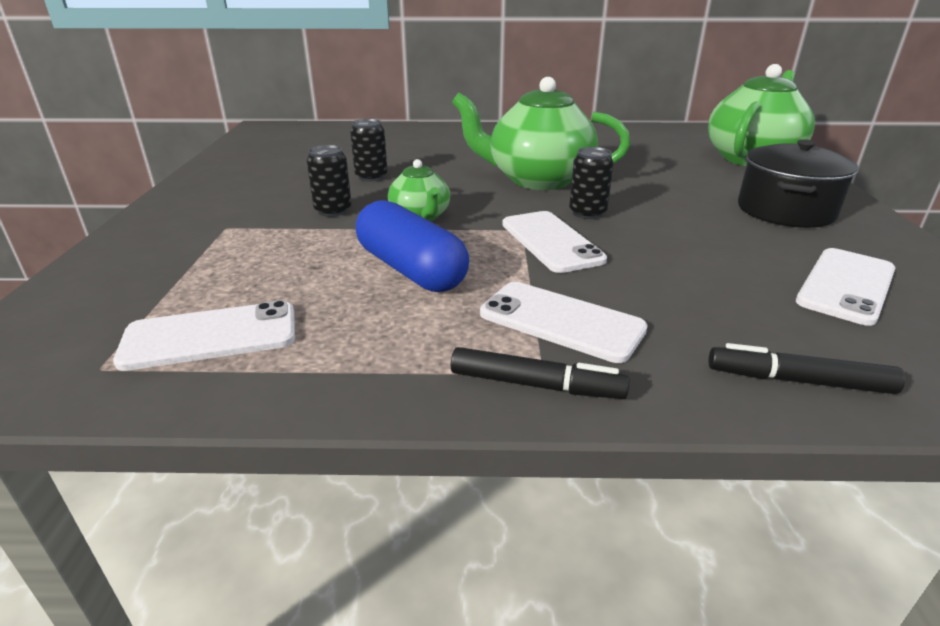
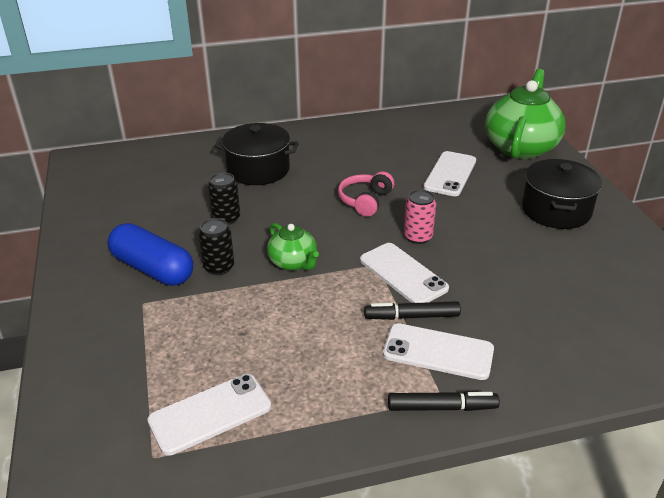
camera: 15 degrees left, 5 degrees up
blue capsule [356,200,469,292] -> blue capsule moved to [108,223,193,286]
green teapot [451,77,630,190] -> pink headphones [338,171,394,217]
black can [569,147,614,219] -> pink can [404,190,436,244]
black marker [708,343,905,394] -> black marker moved to [364,301,461,320]
white phone [796,248,895,326] -> white phone moved to [423,151,476,196]
none -> black pot [214,123,299,185]

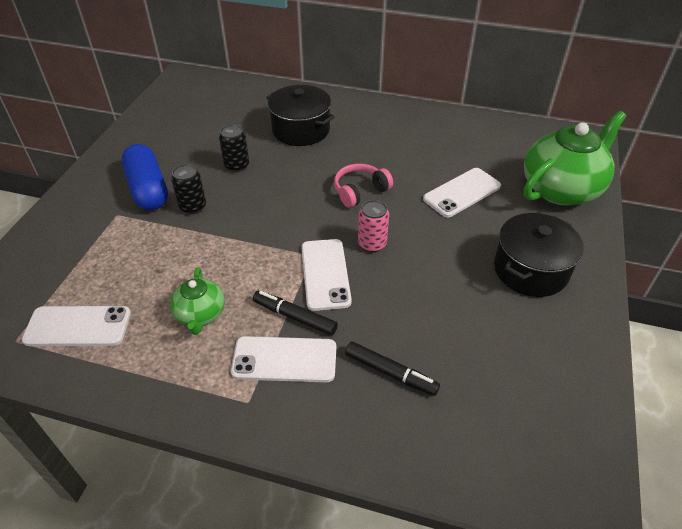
camera: 30 degrees right, 10 degrees up
green teapot [267,223,319,271] -> green teapot moved to [170,267,225,335]
white phone [383,323,494,380] -> white phone turned 45 degrees counterclockwise [231,336,336,382]
black marker [388,391,500,411] -> black marker moved to [345,341,440,396]

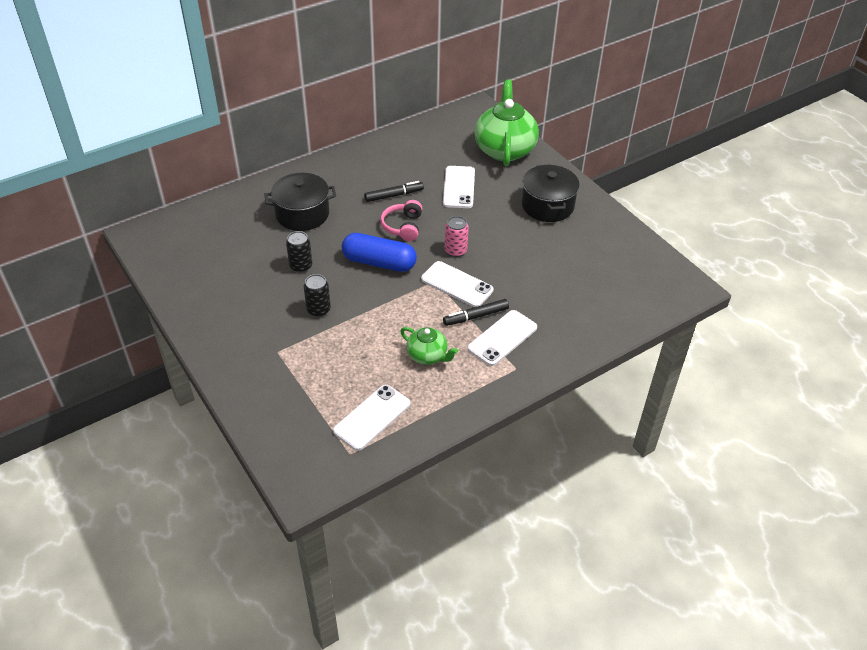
camera: 50 degrees left, 0 degrees up
blue capsule [122,144,168,210] -> blue capsule moved to [342,233,417,272]
black marker [345,341,440,396] -> black marker moved to [364,181,424,202]

